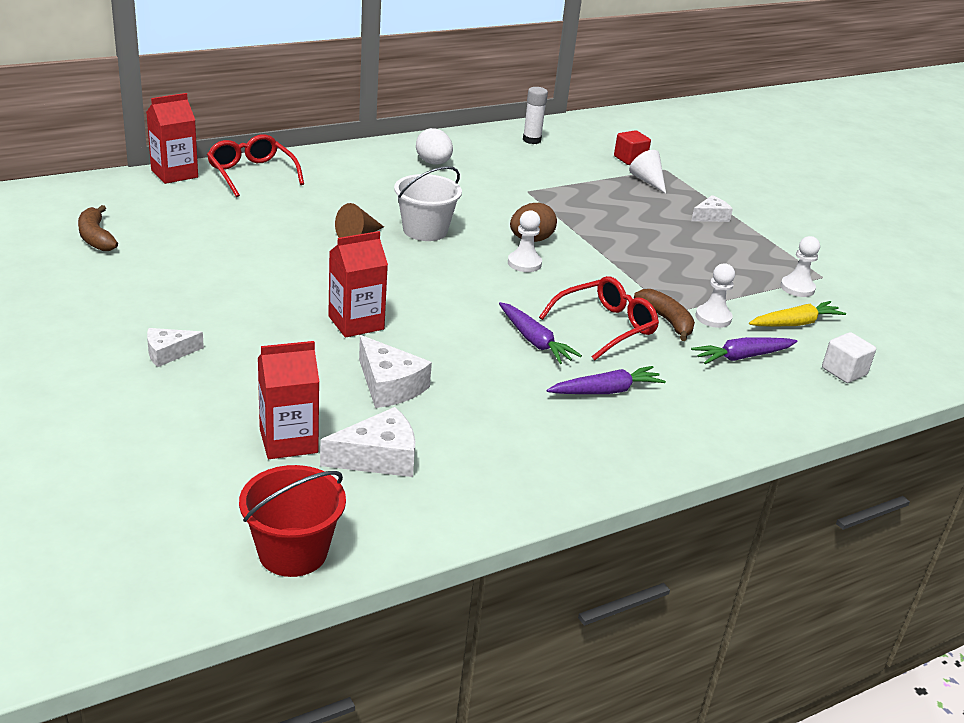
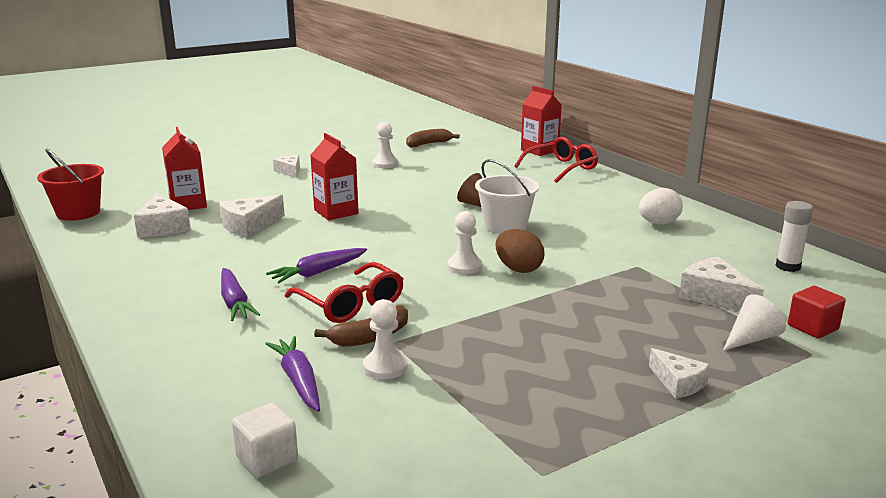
camera: 90 degrees right, 10 degrees down
yellow carrot [749,301,846,326] -> none
white pawn [780,236,820,297] -> white pawn moved to [373,122,398,168]
none -> white cheese [679,257,764,311]

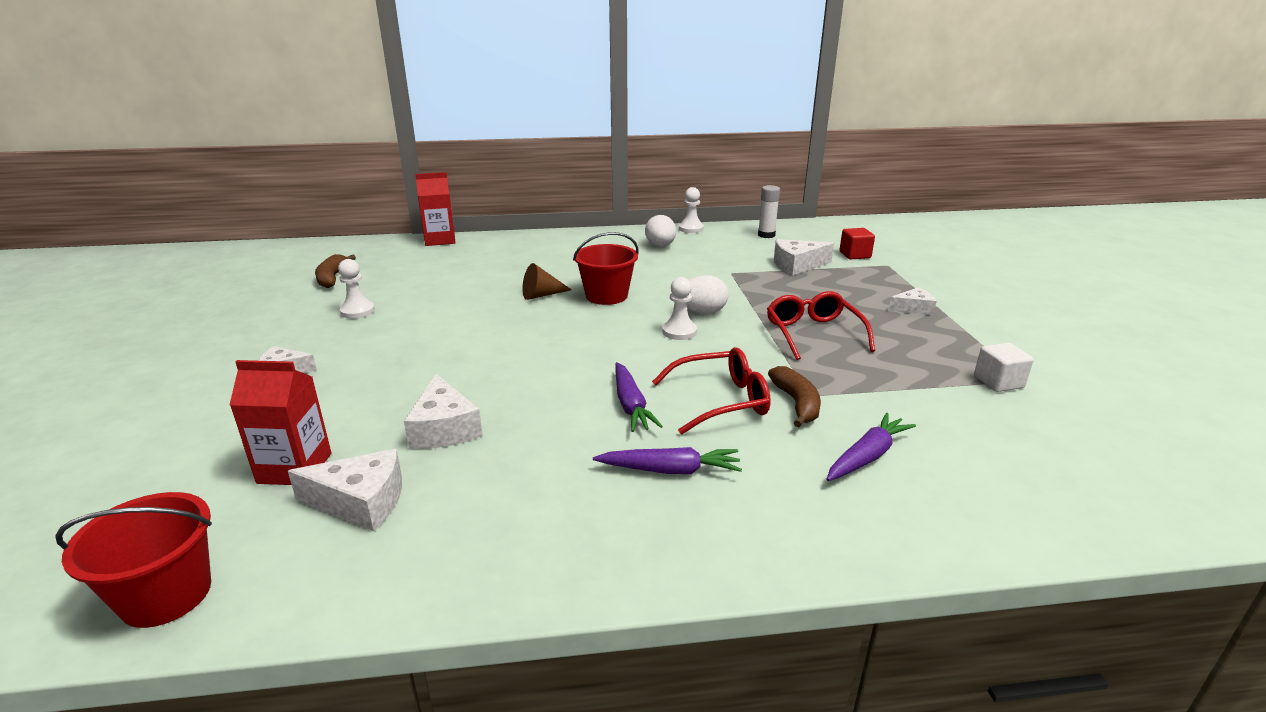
camera: 65 degrees left, 5 degrees up
white cube [232,403,298,477] -> white cube moved to [974,343,1034,392]
purple carrot [265,336,320,412] -> purple carrot turned 135 degrees clockwise [827,413,916,481]
red carton [311,133,359,220] -> none
white pawn [363,299,408,379] -> white pawn moved to [679,187,704,233]
white bucket [475,159,539,234] -> red bucket [573,232,638,305]
brown egg [496,229,544,273] -> white egg [687,275,729,314]
red glasses [514,137,598,183] -> red glasses moved to [767,291,875,360]
white cone [723,294,786,351] -> none

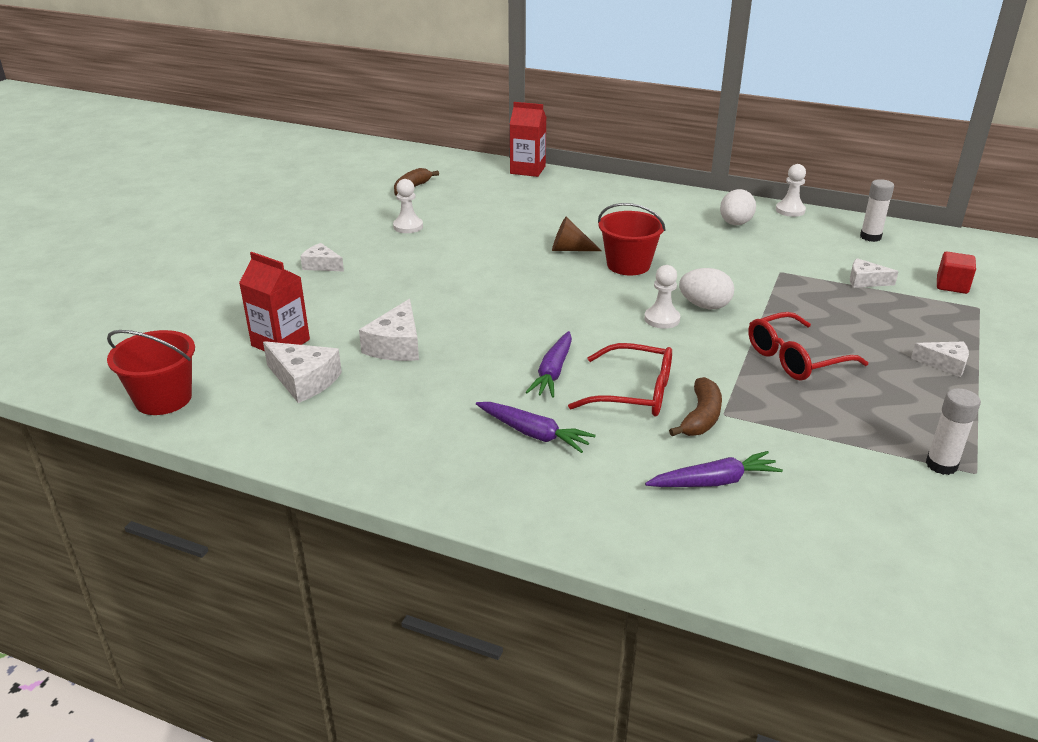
camera: 30 degrees right, 5 degrees up
red glasses [767,291,875,360] -> red glasses turned 135 degrees counterclockwise [748,312,868,381]
white cheese [774,239,834,275] -> white cheese [850,258,899,288], size x0.65
white cube [974,343,1034,392] -> white glue stick [926,388,981,475]

